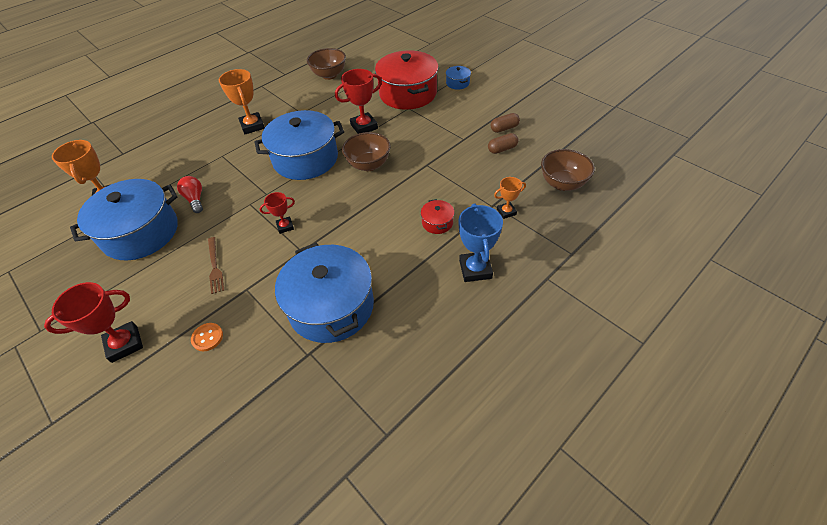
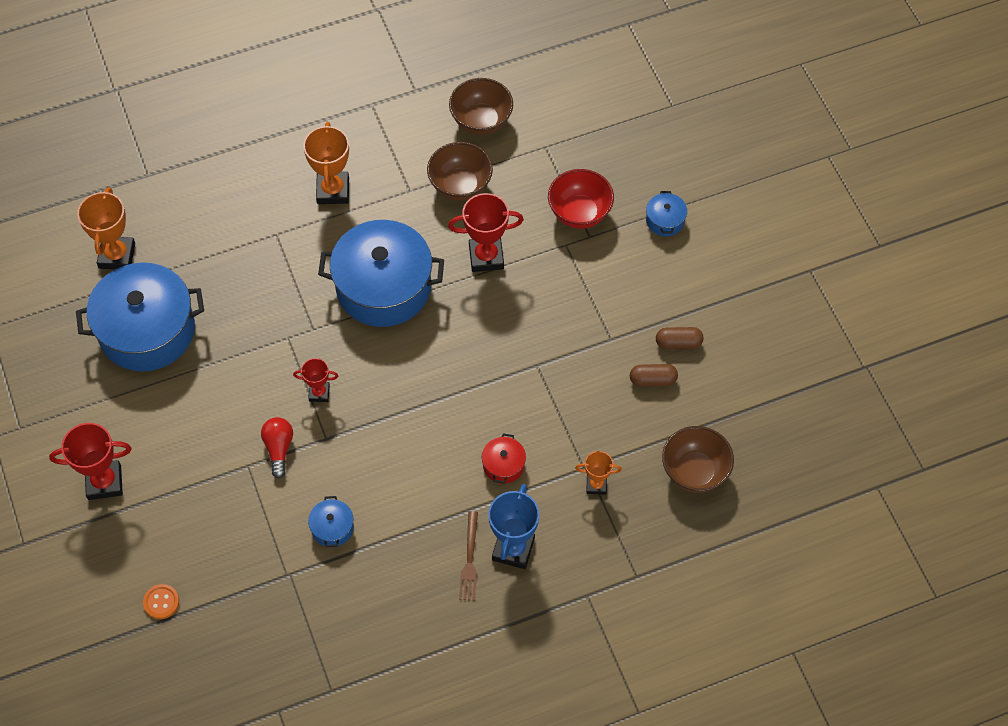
camera: 20 degrees right, 10 degrees up
red light bulb [177,176,203,213] -> red light bulb moved to [261,417,293,478]
orange button [191,323,223,351] -> orange button moved to [143,584,179,619]
brown fork [208,237,224,294] -> brown fork moved to [459,511,478,601]
blue pot [275,243,374,343] -> blue pot [308,496,354,547], size x0.42
brown bowl [342,132,391,171] -> brown bowl moved to [427,142,493,201]
red pot [375,51,439,110] -> red bowl [548,169,614,229]

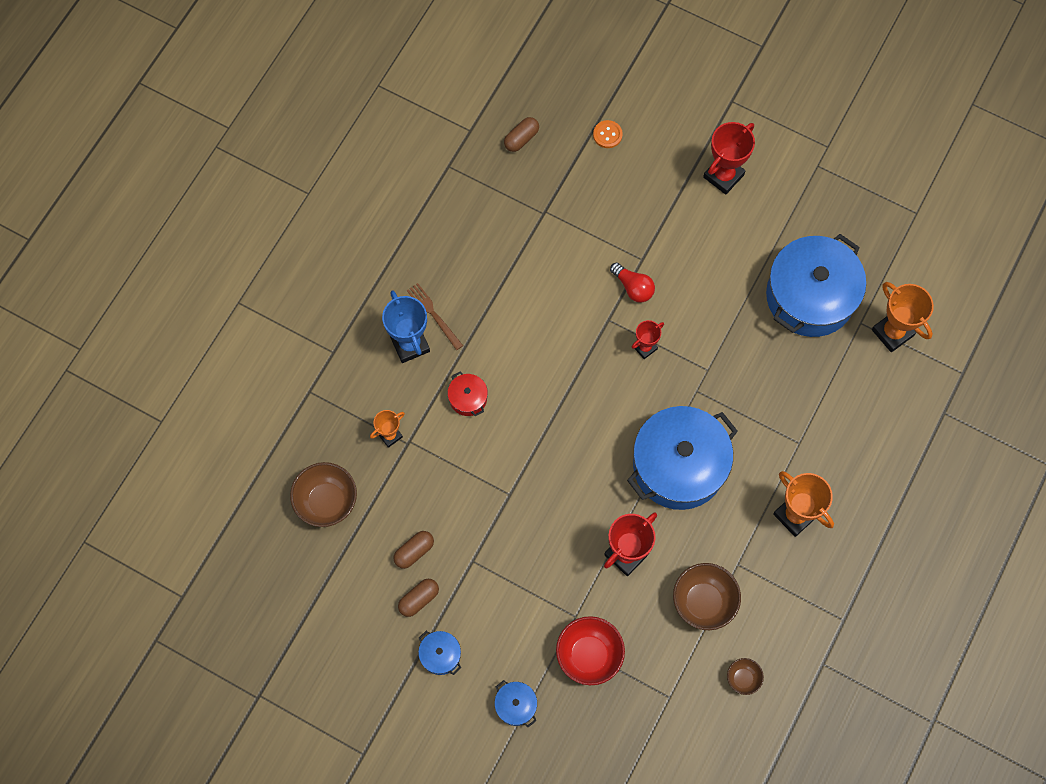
camera: 140 degrees right, 10 degrees up
blue pot [308,496,354,547] -> blue pot moved to [418,631,461,675]
brown bowl [449,78,513,135] -> brown bowl [727,658,764,695], size x0.53
none -> brown capsule [504,117,539,152]

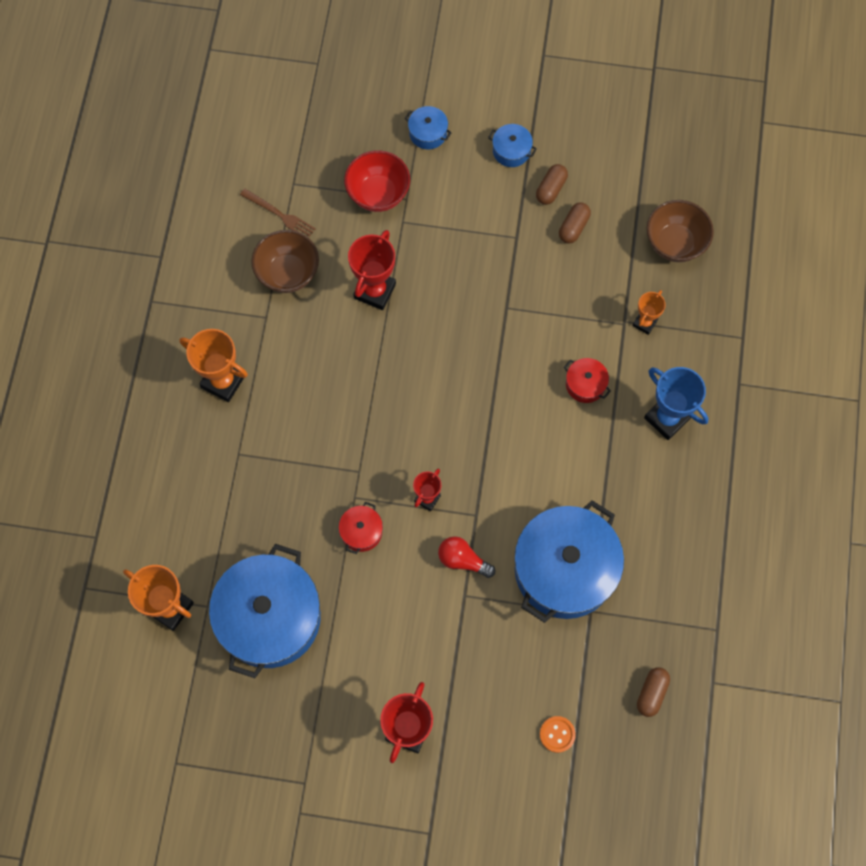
camera: 160 degrees right, 0 degrees up
brown fork [407,283,463,350] -> brown fork moved to [240,188,316,238]
blue pot [627,406,738,510] -> blue pot moved to [514,500,624,623]
brown bowl [727,658,764,695] -> none
none -> red pot [339,502,383,554]

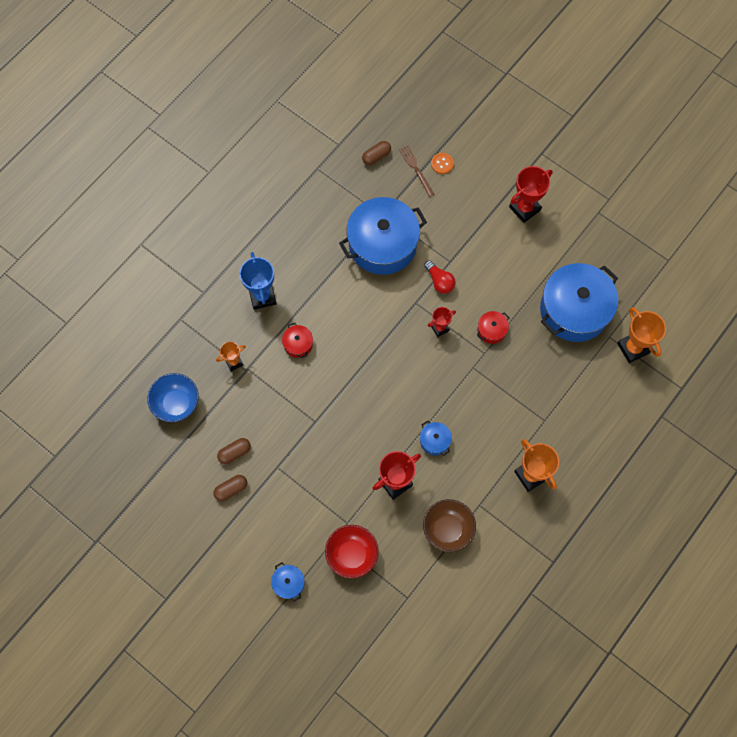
camera: 150 degrees left, 0 degrees up
brown fork [240,188,316,238] -> brown fork moved to [399,145,434,197]
blue pot [488,124,537,167] -> blue pot moved to [420,421,452,456]
brown bowl [647,200,714,262] -> blue bowl [147,373,199,422]

